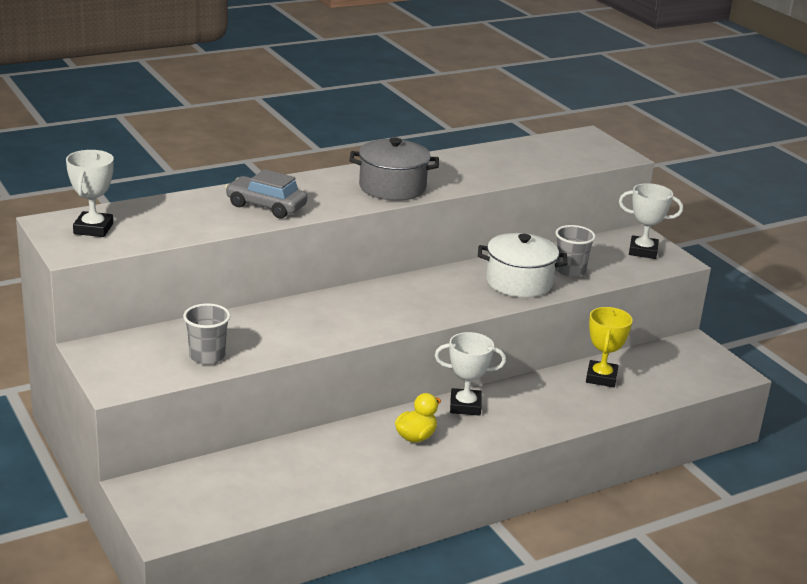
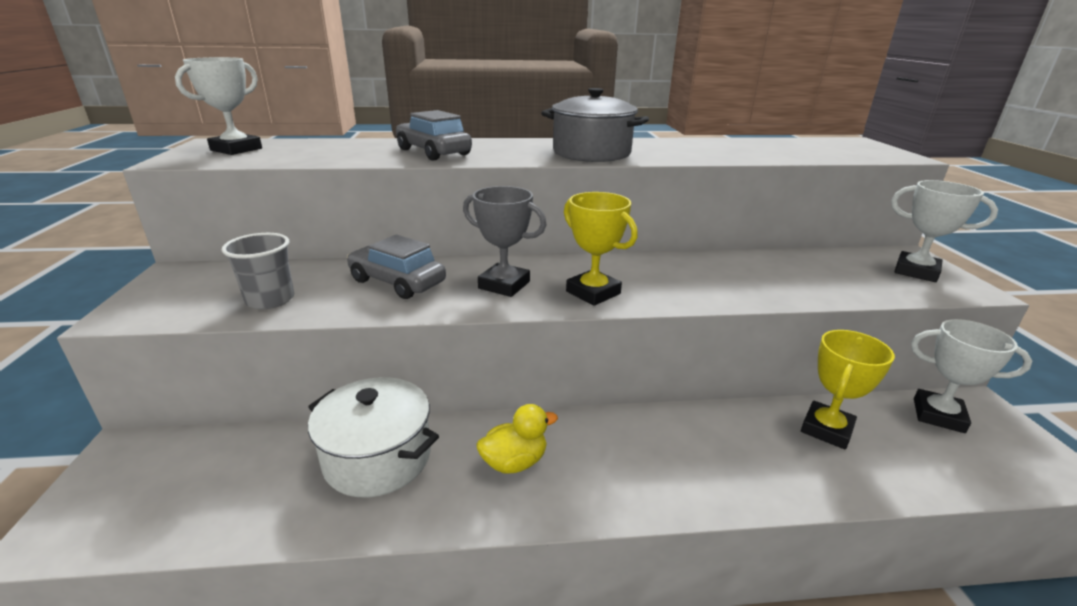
camera: 25 degrees right, 0 degrees up
white trophy [435,332,506,416] -> white trophy moved to [911,319,1032,433]
white pot [478,233,567,298] -> white pot moved to [308,377,439,497]
grey cup [555,225,596,277] -> none
none -> grey car [347,235,446,299]
none -> grey trophy [463,186,546,297]
none -> yellow trophy [564,192,638,306]

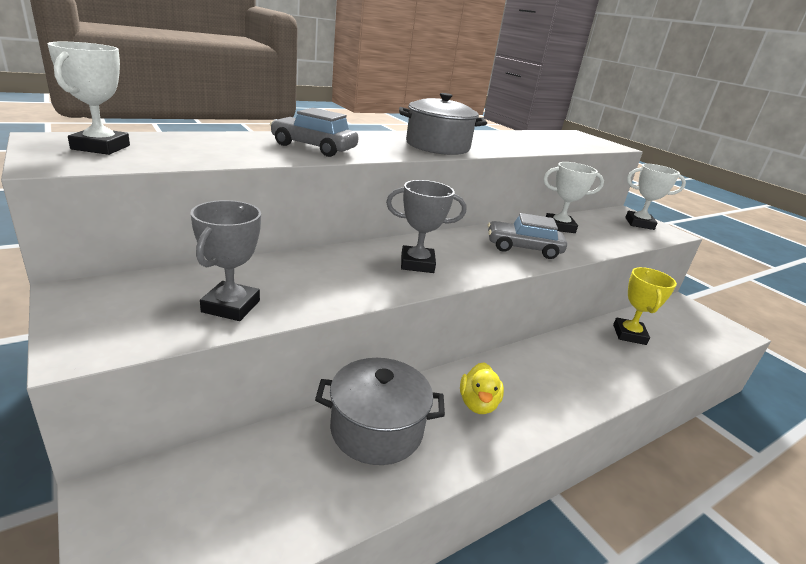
camera: 30 degrees left, 0 degrees up
grey cup [221,233,294,309] -> grey trophy [191,200,261,321]
white pot [308,377,439,497] -> grey pot [315,358,445,465]
grey car [347,235,446,299] -> grey car moved to [488,213,567,259]
yellow duck [476,404,558,474] -> yellow duck turned 150 degrees clockwise [460,362,504,414]
yellow trophy [564,192,638,306] -> none
white trophy [911,319,1032,433] -> white trophy moved to [543,162,604,233]

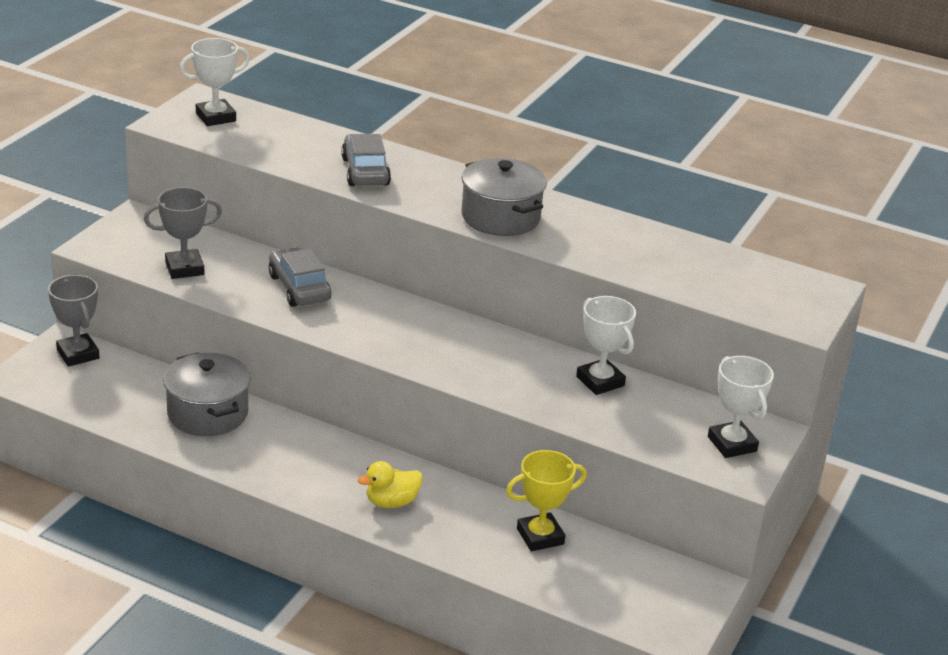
camera: 60 degrees right, 5 degrees up
grey trophy [386,180,466,273] -> grey trophy moved to [48,275,99,367]
yellow duck [460,362,504,414] -> yellow duck moved to [358,461,423,508]
grey car [488,213,567,259] -> grey car moved to [268,247,331,307]

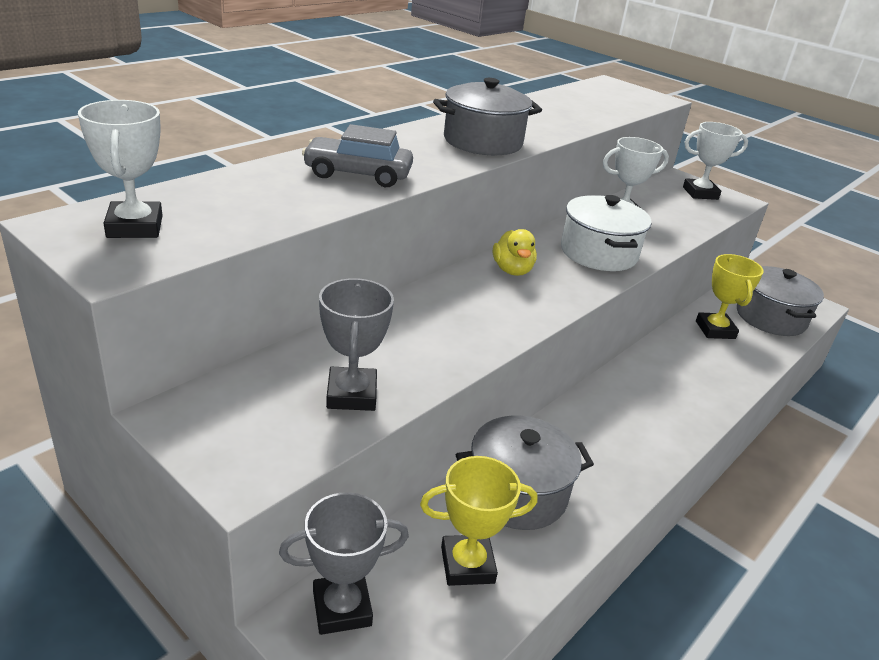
camera: 75 degrees left, 0 degrees up
grey car [268,247,331,307] -> none
yellow duck [358,461,423,508] -> yellow duck moved to [493,229,537,276]
none -> yellow trophy [420,456,538,586]
none -> white pot [561,195,652,271]
none -> grey pot [737,266,824,336]

